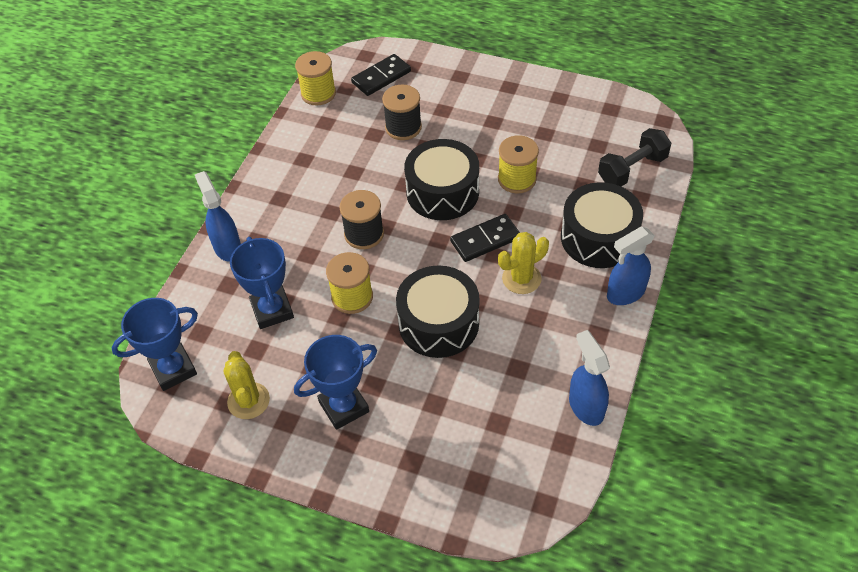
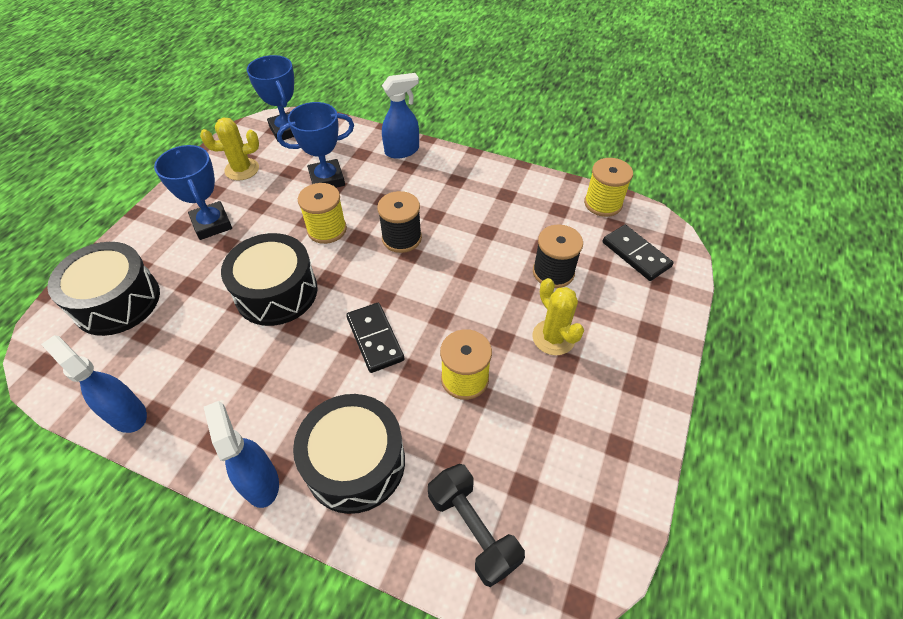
camera: 90 degrees right, 0 degrees up
black drum [404,139,479,220] -> black drum moved to [47,242,160,336]
yellow cactus [498,232,549,294] -> yellow cactus moved to [532,278,584,355]
blue spray bottle [569,330,610,426] -> blue spray bottle turned 120 degrees counterclockwise [41,335,147,433]

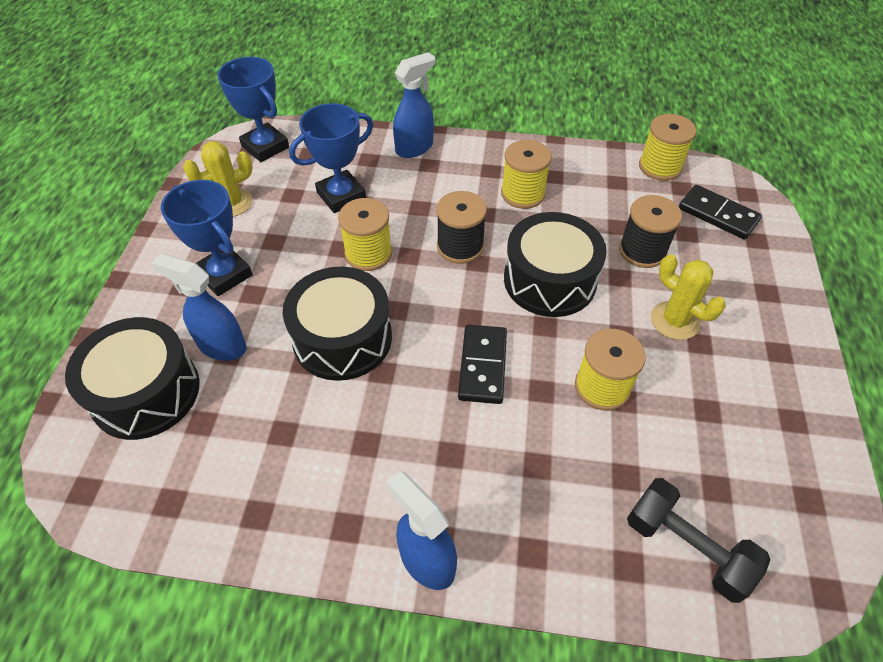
camera: 15 degrees left, 0 degrees up
blue spray bottle [41,335,147,433] -> blue spray bottle moved to [151,254,247,361]
black drum [293,394,405,514] -> black drum moved to [504,212,607,317]
black domino [346,303,404,373] -> black domino turned 45 degrees clockwise [458,325,507,404]
none -> yellow spool [501,140,552,209]

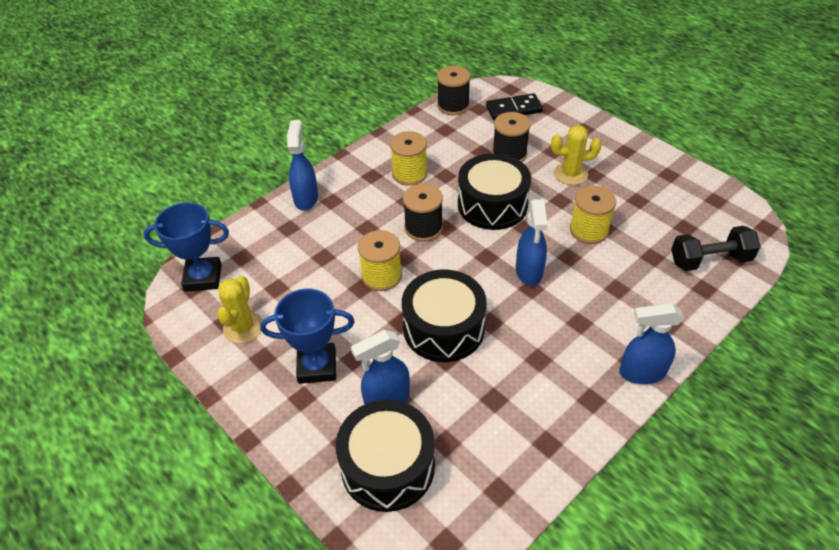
camera: 50 degrees left, 5 degrees down
blue trophy [289,103,373,213] -> none
black domino [458,325,507,404] -> blue spray bottle [516,199,548,286]
yellow spool [639,114,696,181] -> black spool [437,66,471,115]

